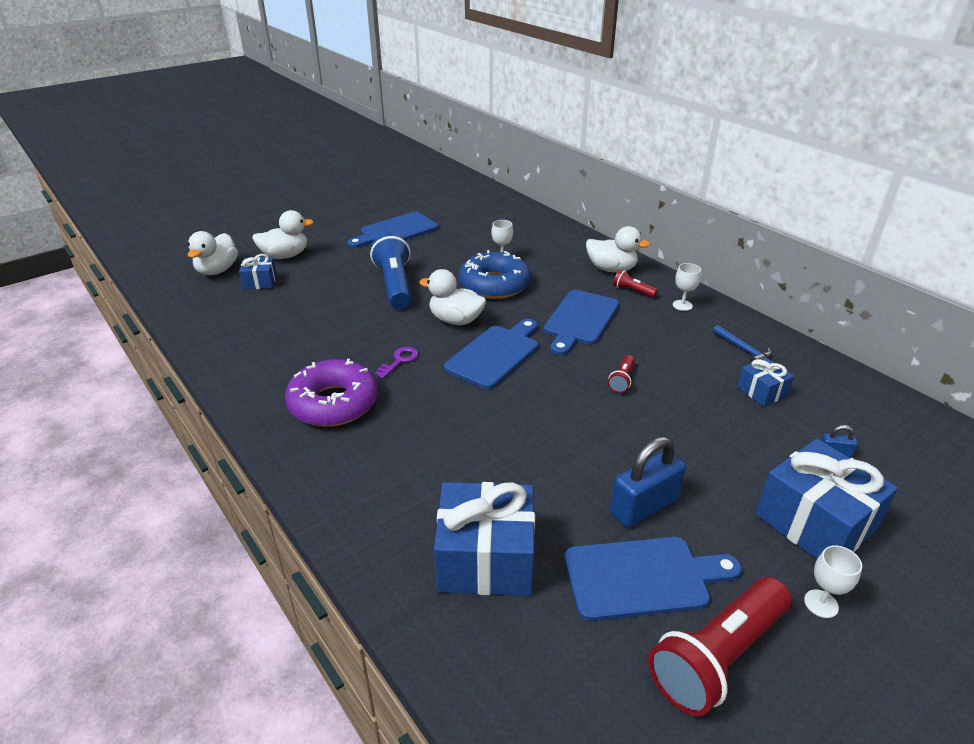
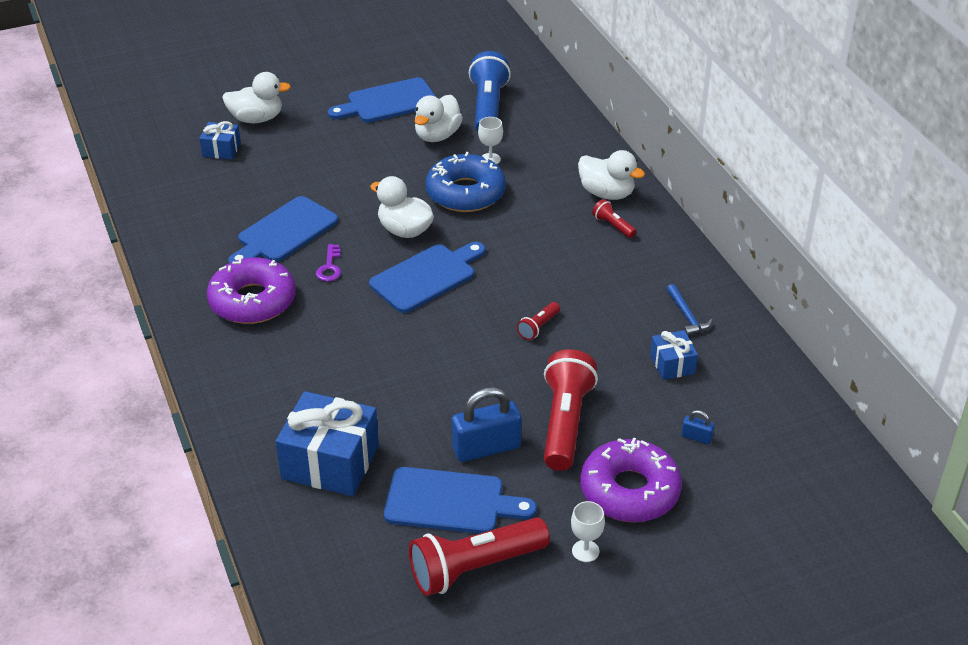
camera: 15 degrees right, 5 degrees up
white duck [187,231,238,275] -> white duck moved to [414,95,463,142]
blue flashlight [370,232,412,309] -> blue flashlight moved to [469,51,511,132]
purple key [375,347,418,379] -> purple key turned 135 degrees clockwise [316,244,341,282]
blue cutting board [544,290,619,355] -> blue cutting board moved to [228,196,338,263]
white goblet [673,263,701,311] -> none
blue gift [755,439,898,559] -> purple donut [580,438,682,522]
none -> red flashlight [544,349,598,471]

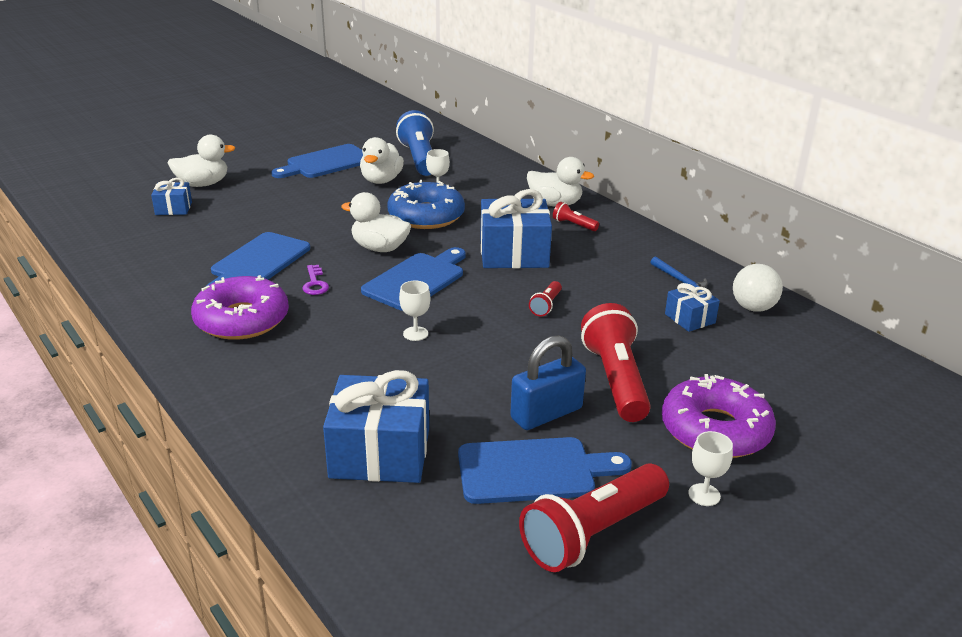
camera: 15 degrees left, 10 degrees down
blue padlock [681,410,715,444] -> none
none -> white goblet [399,281,430,341]
none -> blue gift [480,189,552,268]
none -> white ball [733,264,783,312]

